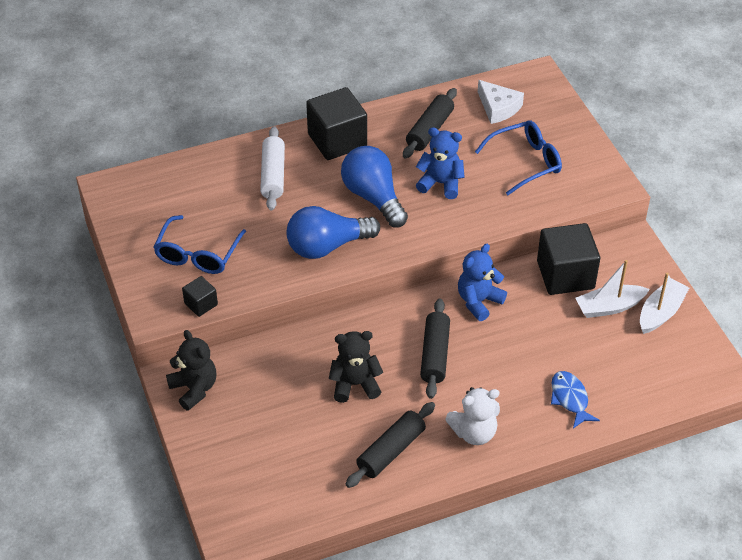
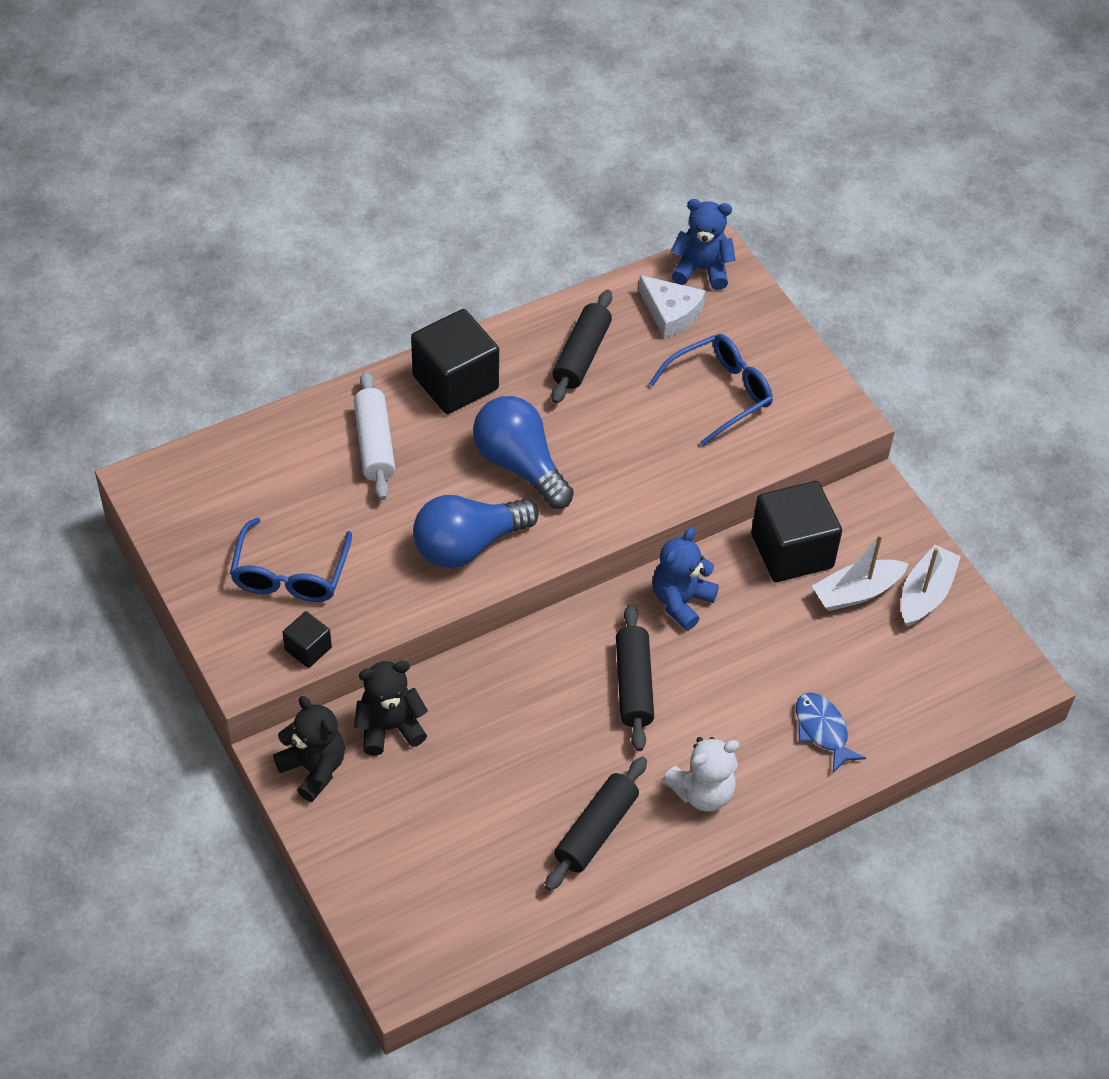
camera: 10 degrees left, 5 degrees up
black teddy bear [329,331,384,403] -> black teddy bear moved to [354,661,428,756]
blue teddy bear [416,127,465,199] -> blue teddy bear moved to [671,199,736,290]

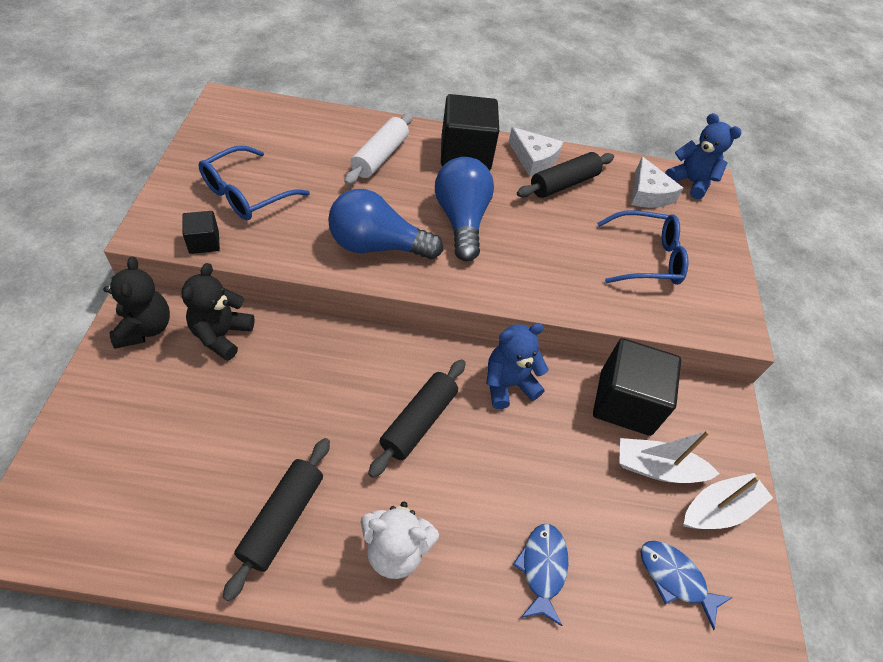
camera: 30 degrees right, 0 degrees up
black teddy bear [354,661,428,756] -> black teddy bear turned 90 degrees counterclockwise [182,263,255,361]
black rolling pin [545,757,647,891] -> black rolling pin turned 45 degrees counterclockwise [223,438,330,602]
none -> white cheese [509,127,563,176]
none -> blue fish [641,541,733,630]

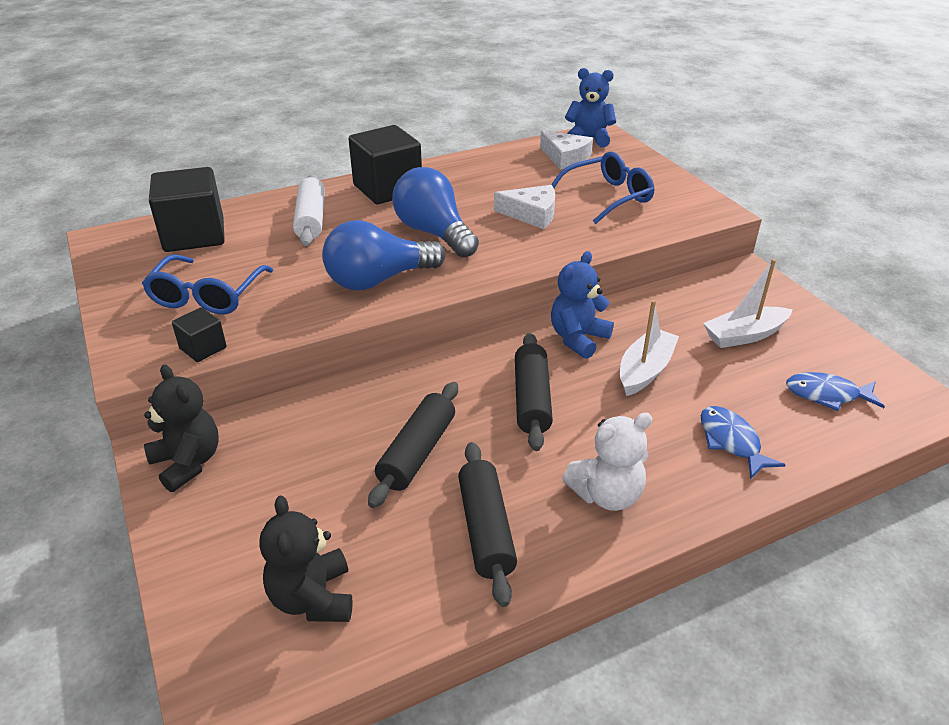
camera: 25 degrees left, 15 degrees down
black teddy bear [182,263,255,361] -> black teddy bear moved to [259,495,353,622]
white cheese [509,127,563,176] -> white cheese moved to [494,185,555,229]
black rolling pin [517,152,614,198] -> black rolling pin moved to [368,382,458,508]
black cube [593,338,681,436] -> black cube moved to [149,167,225,252]
white boat [684,473,773,529] -> white boat moved to [620,300,679,396]

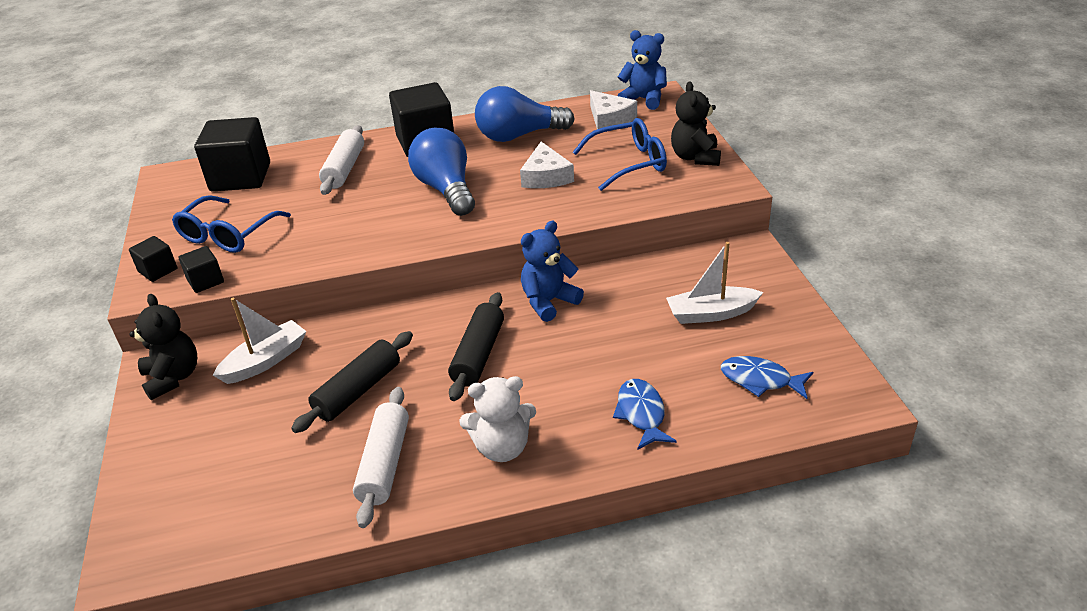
camera: 15 degrees right, 0 degrees up
black teddy bear [259,495,353,622] -> black teddy bear moved to [671,81,721,166]
blue light bulb [322,220,445,290] -> blue light bulb moved to [475,86,575,142]
black rolling pin [458,442,517,607] -> white rolling pin [353,387,409,528]
white cheese [494,185,555,229] -> white cheese turned 60 degrees clockwise [520,142,574,188]
white boat [620,300,679,396] -> white boat moved to [213,298,307,384]
none -> black cube [129,236,177,282]

